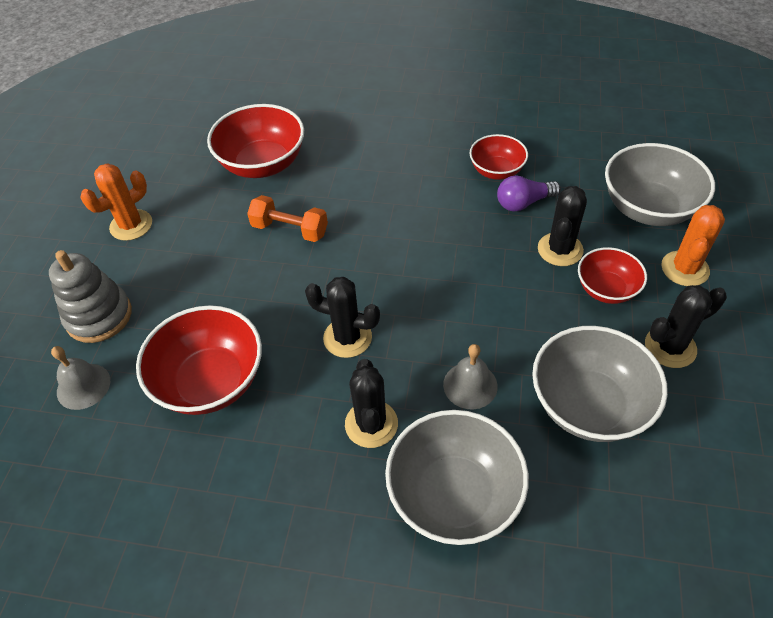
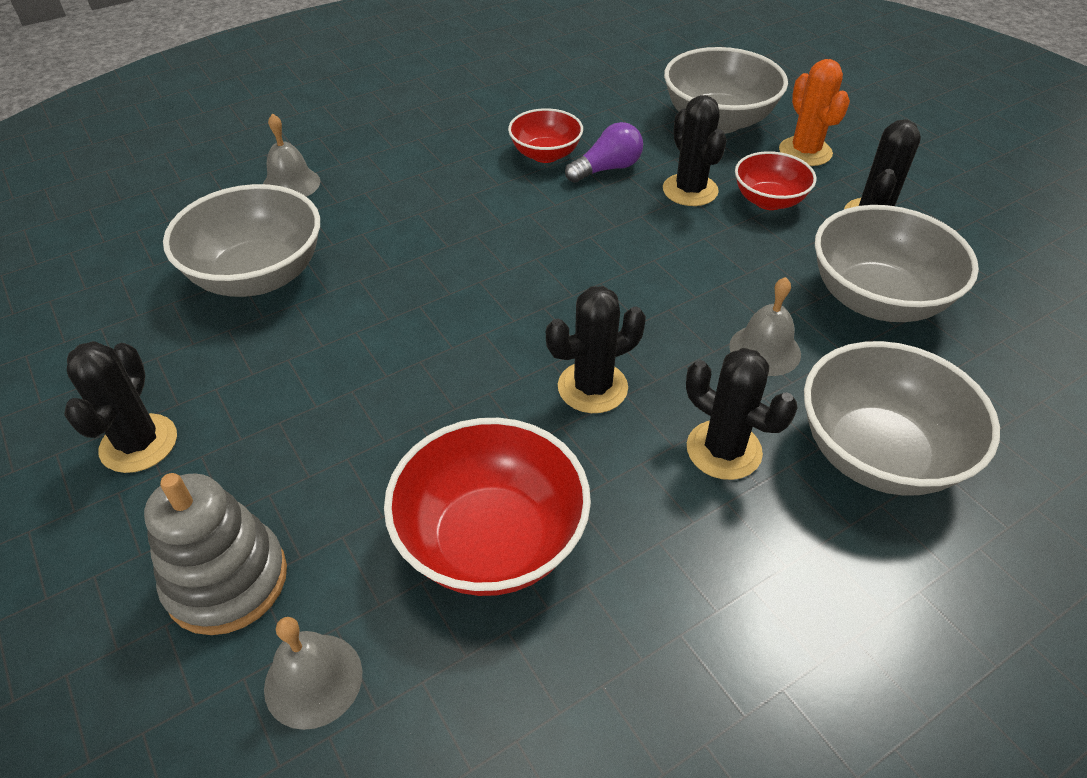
camera: 45 degrees left, 5 degrees down
orange cactus [81,163,152,241] -> black cactus [64,341,177,473]
red bowl [207,104,304,178] -> grey bowl [163,184,320,297]
orange dumbbell [247,195,328,242] -> none
purple light bulb [497,175,561,212] -> purple light bulb turned 150 degrees counterclockwise [565,122,643,183]
none -> grey bell [263,113,320,197]

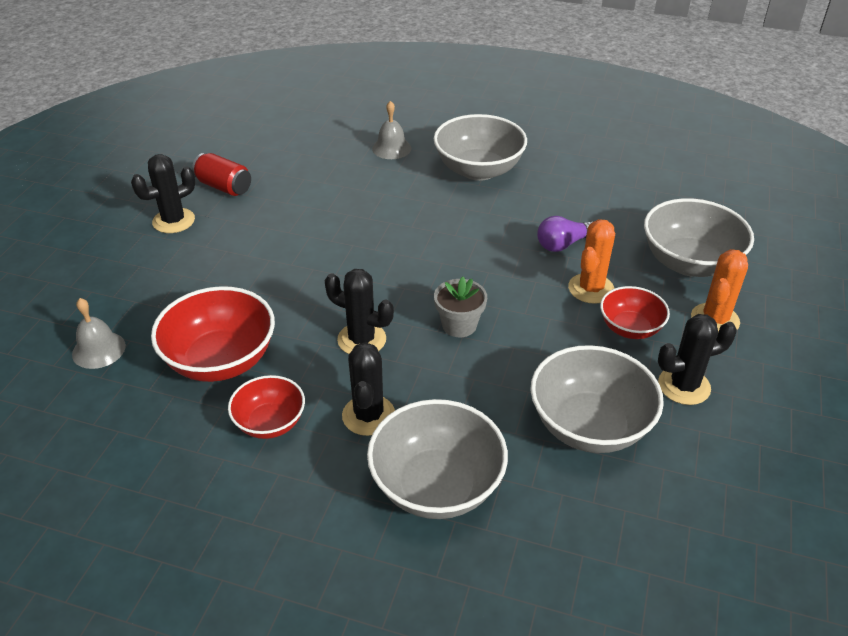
camera: 50 degrees right, 5 degrees down
grey stacking toy [144,473,287,635] -> none
grey bowl [163,184,320,297] -> grey bowl moved to [434,114,527,181]
red bowl [508,108,583,163] -> red bowl moved to [228,375,305,439]
purple light bulb [565,122,643,183] -> purple light bulb turned 135 degrees clockwise [537,216,593,252]
black cactus [663,95,727,206] -> orange cactus [568,219,615,304]
grey bell [729,277,801,376] -> none
none -> red can [192,153,251,196]
none -> grey flower pot [434,277,487,337]

